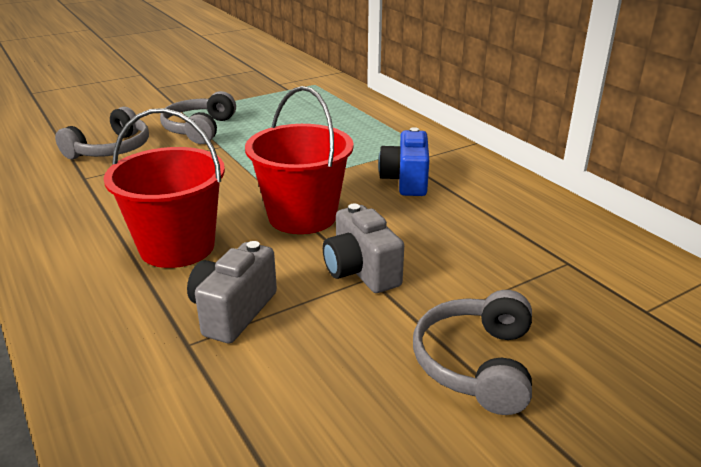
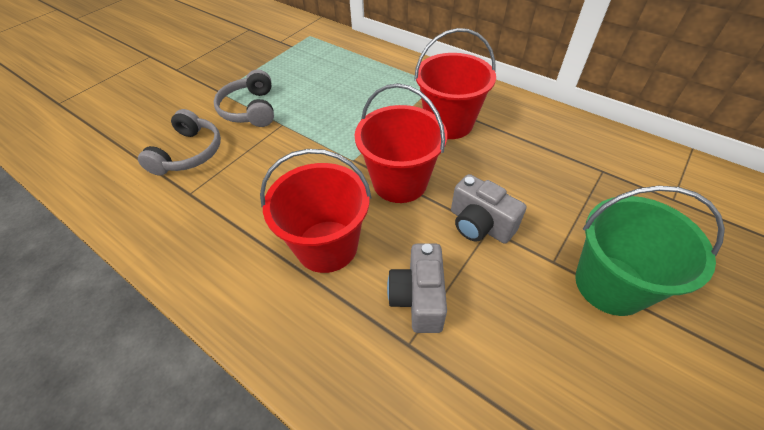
camera: 20 degrees left, 20 degrees up
blue camera [378,127,429,196] -> red bucket [414,28,496,139]
grey headphones [413,290,532,415] -> green bucket [575,186,725,316]

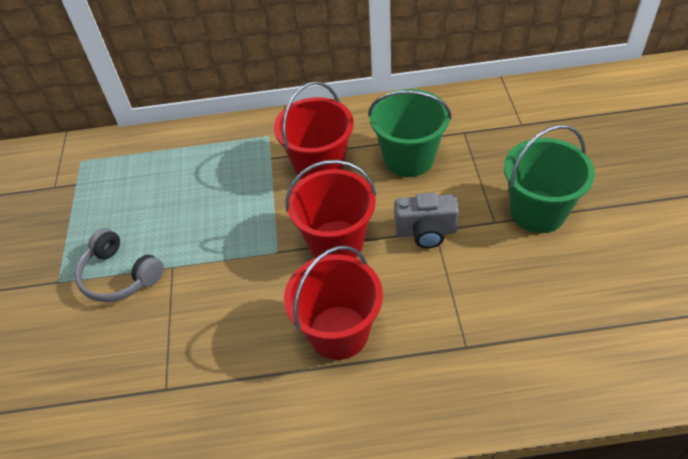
camera: 40 degrees left, 0 degrees up
grey headphones [138,109,221,176] -> none
grey camera [387,244,447,333] -> none
none -> green bucket [368,89,452,177]

